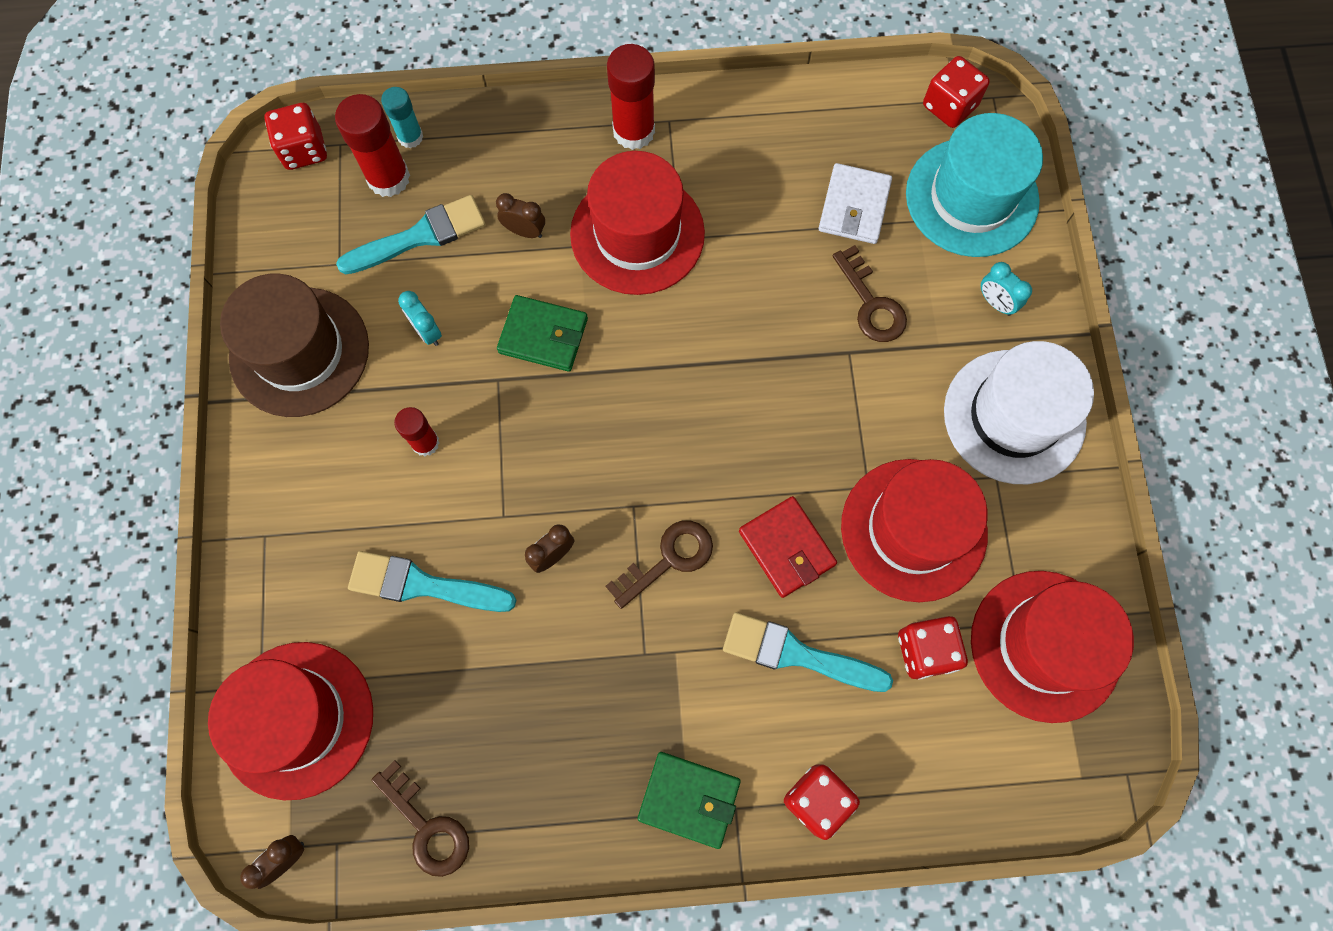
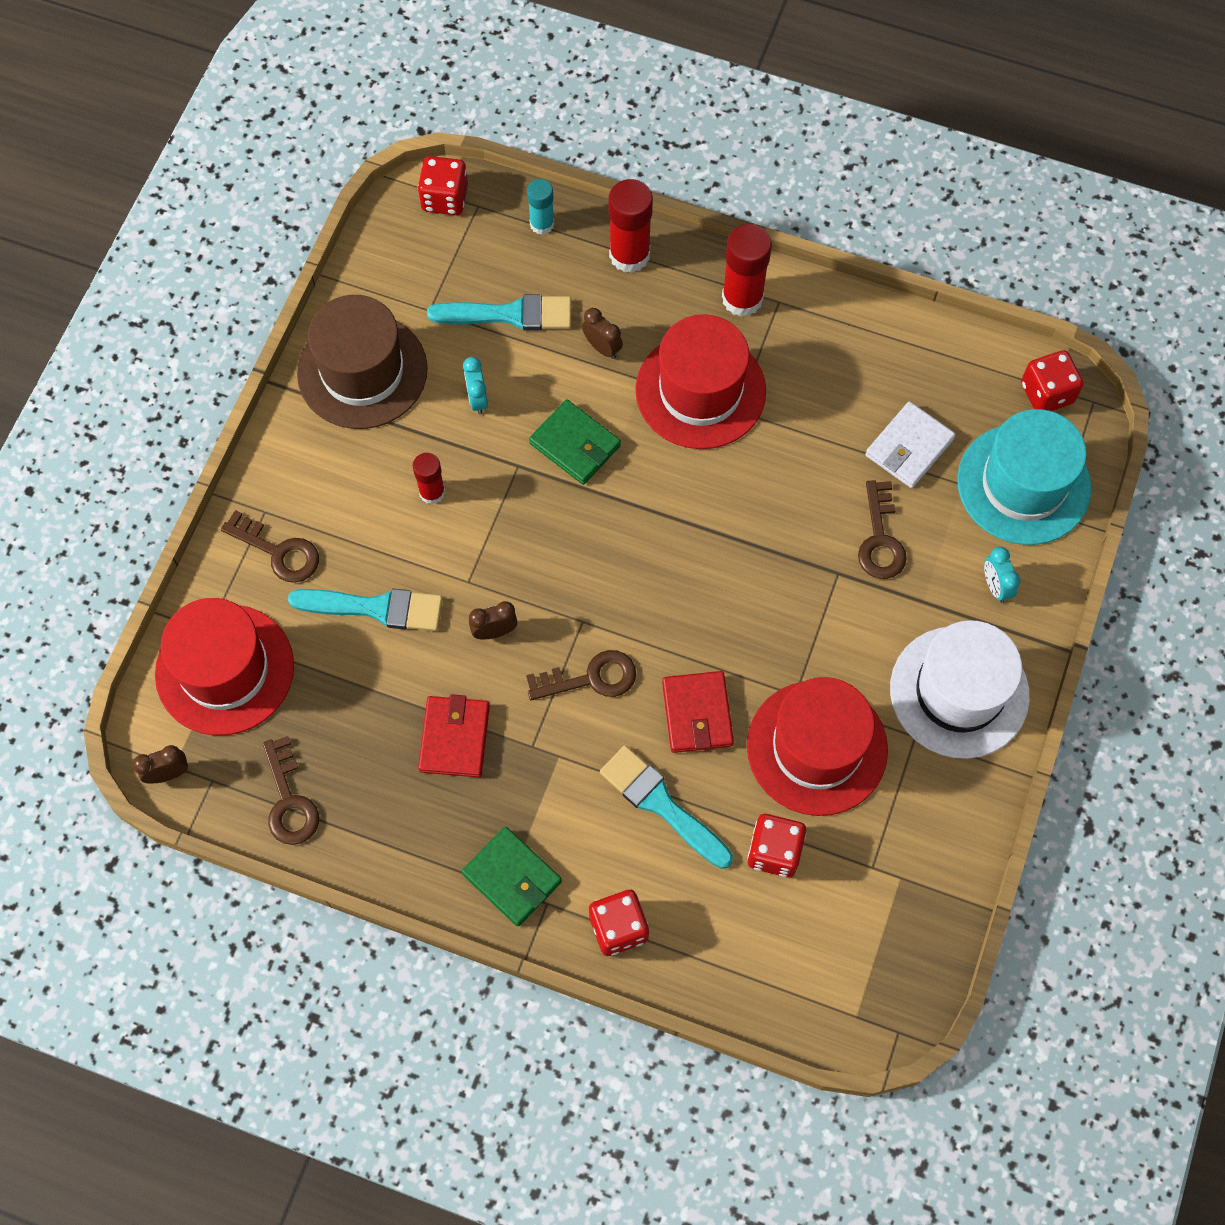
camera: 25 degrees right, 5 degrees down
red glue stick [335,94,410,197] -> red glue stick moved to [609,179,653,273]
turquoise brush [348,551,516,612] -> turquoise brush turned 150 degrees clockwise [288,589,443,631]
red hat [971,571,1134,723] -> none
none -> brown key [221,510,319,583]
none -> red wallet [418,694,490,777]

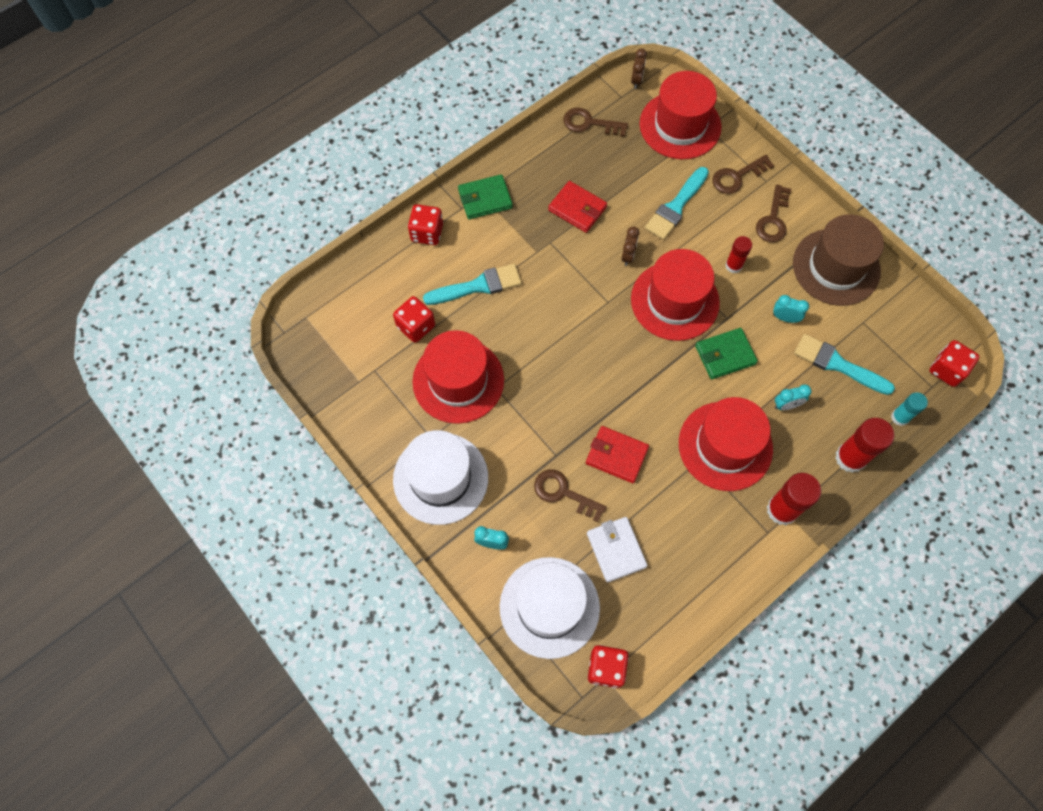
camera: 120 degrees right, 0 degrees up
turquoise brush [427,294,572,331] -> turquoise brush turned 90 degrees clockwise [794,334,895,395]
brown key [526,650,636,700] -> brown key moved to [756,185,791,242]
brown clock [582,308,623,359] -> turquoise clock [775,384,812,410]
red wallet [662,671,734,753] -> red wallet moved to [586,426,649,483]
turquoise hat [957,409,1091,545] -> white hat [500,557,600,659]
none -> red hat [631,249,720,341]

